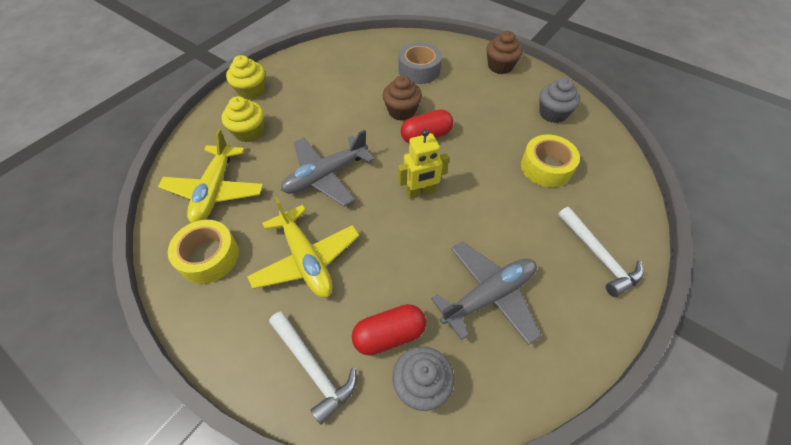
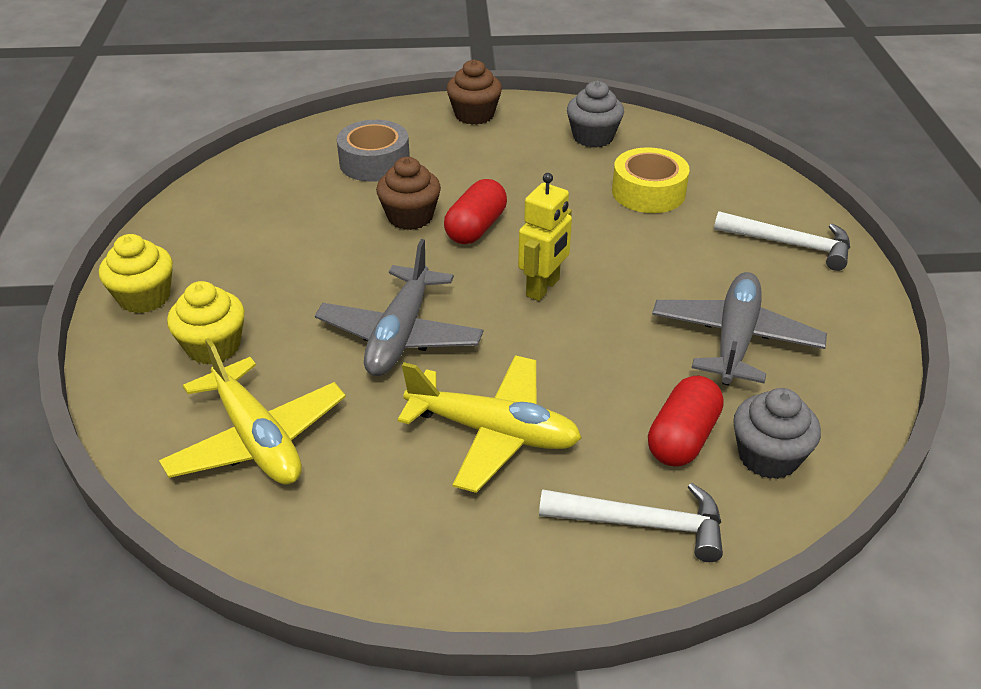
camera: 40 degrees left, 15 degrees down
yellow tape [168,220,239,284] -> none

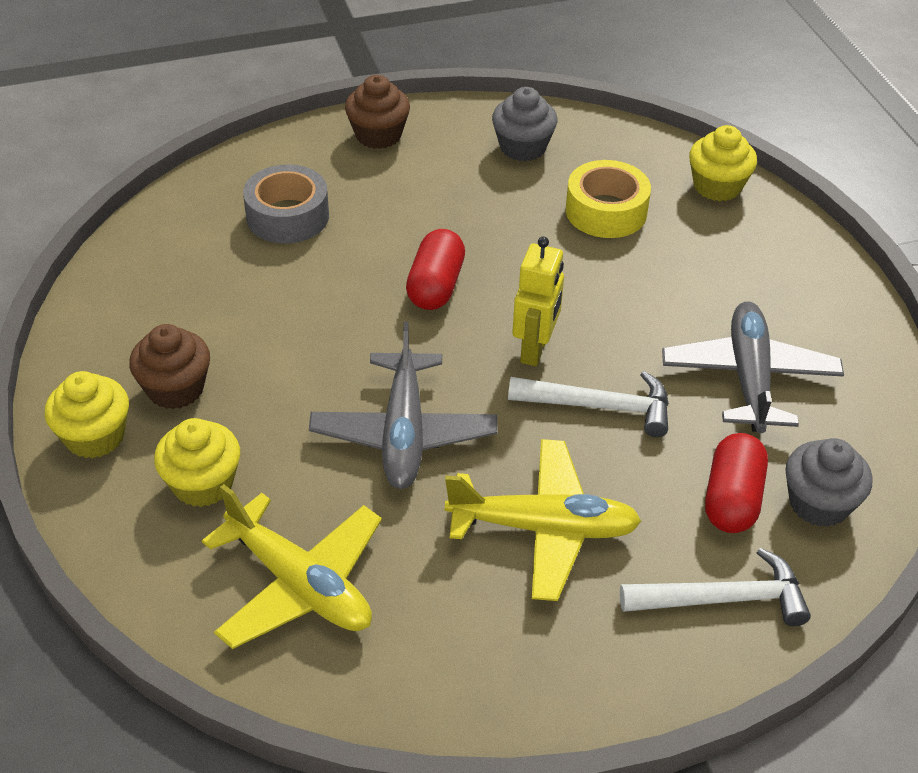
camera: 15 degrees left, 5 degrees up
brown cupcake [376,157,441,230] -> brown cupcake moved to [129,324,210,409]
white hammer [714,211,850,271] -> white hammer moved to [508,371,669,437]
none -> yellow cupcake [689,125,757,201]

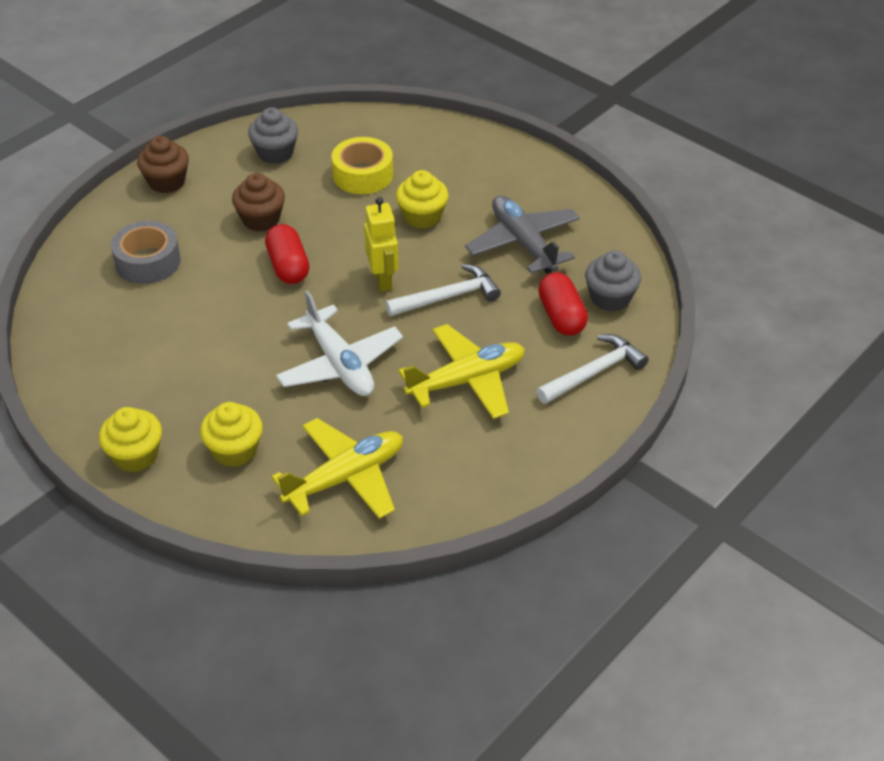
camera: 30 degrees left, 0 degrees up
brown cupcake [129,324,210,409] -> brown cupcake moved to [232,173,285,232]
yellow plane [202,484,382,649] -> yellow plane turned 45 degrees counterclockwise [271,418,403,519]
grey plane [309,322,498,489] -> white plane [276,290,403,396]
yellow cupcake [689,125,757,201] -> yellow cupcake moved to [396,170,448,229]

